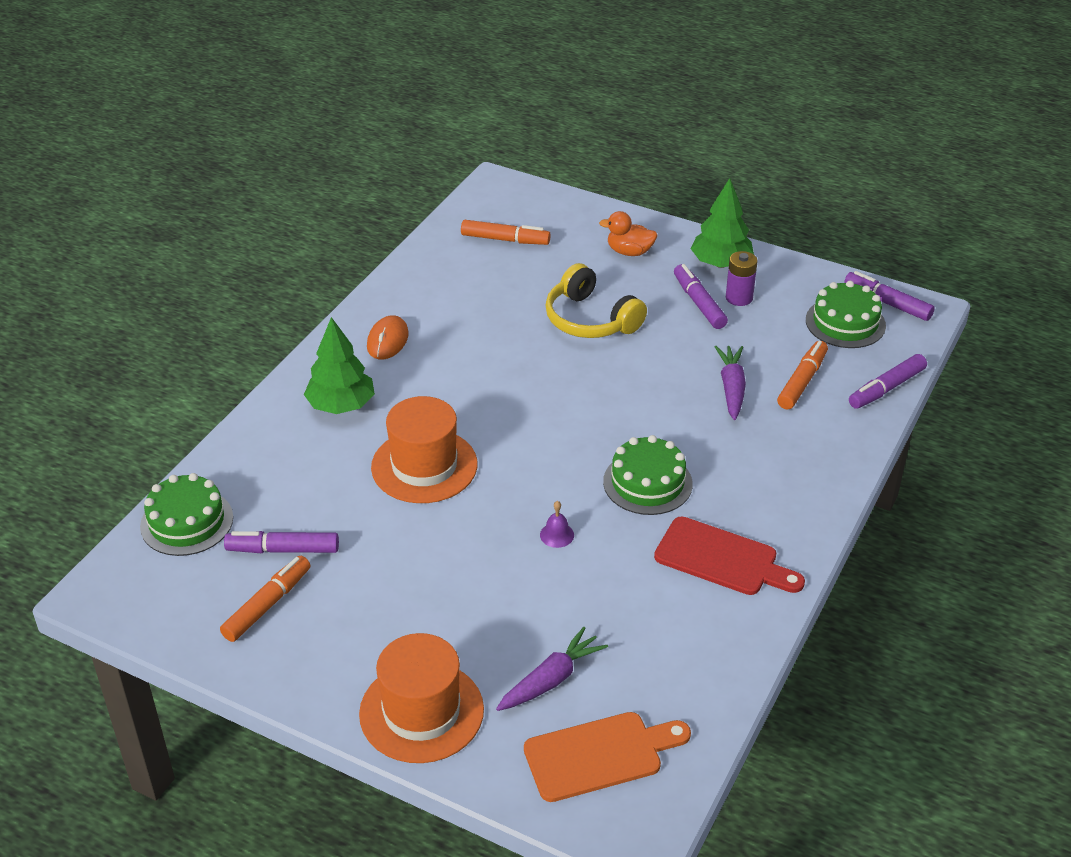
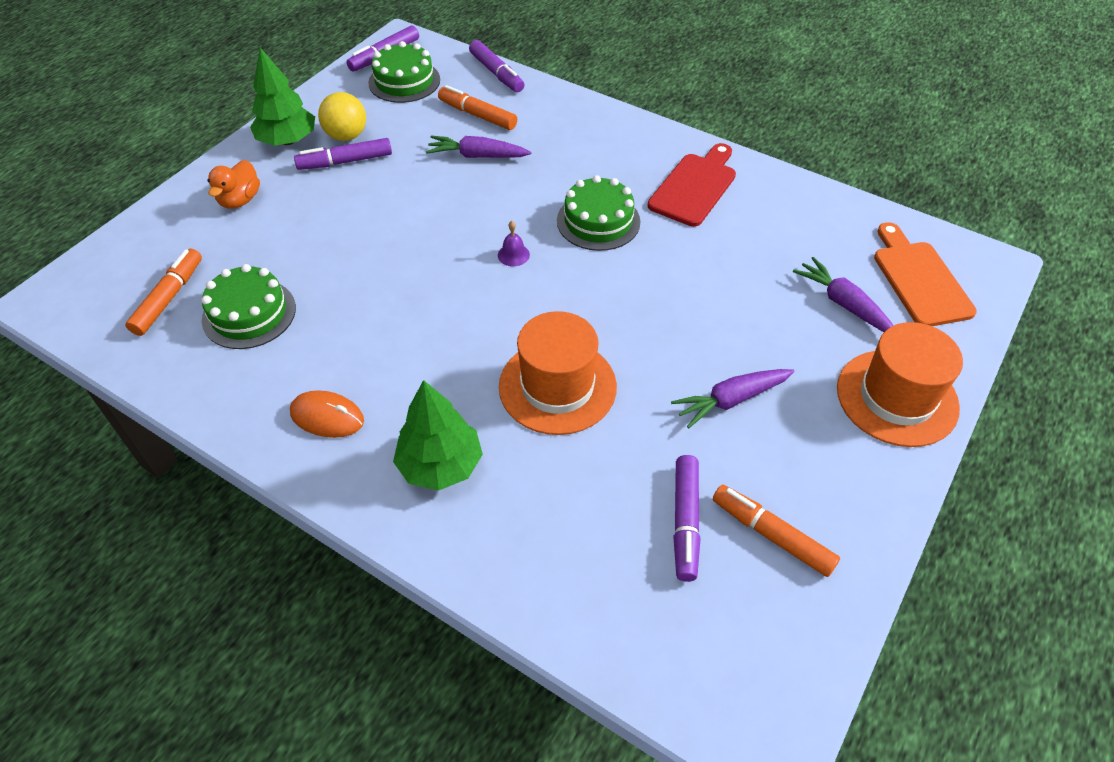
camera: 85 degrees left, 10 degrees up
green cake [140,473,233,556] -> green cake moved to [201,264,296,349]
purple bell [540,501,574,548] -> purple bell moved to [498,221,530,266]
yellow headphones [546,263,647,338] -> none
purple battery [726,251,757,306] -> yellow ball [318,92,366,141]
none -> purple carrot [671,369,794,428]

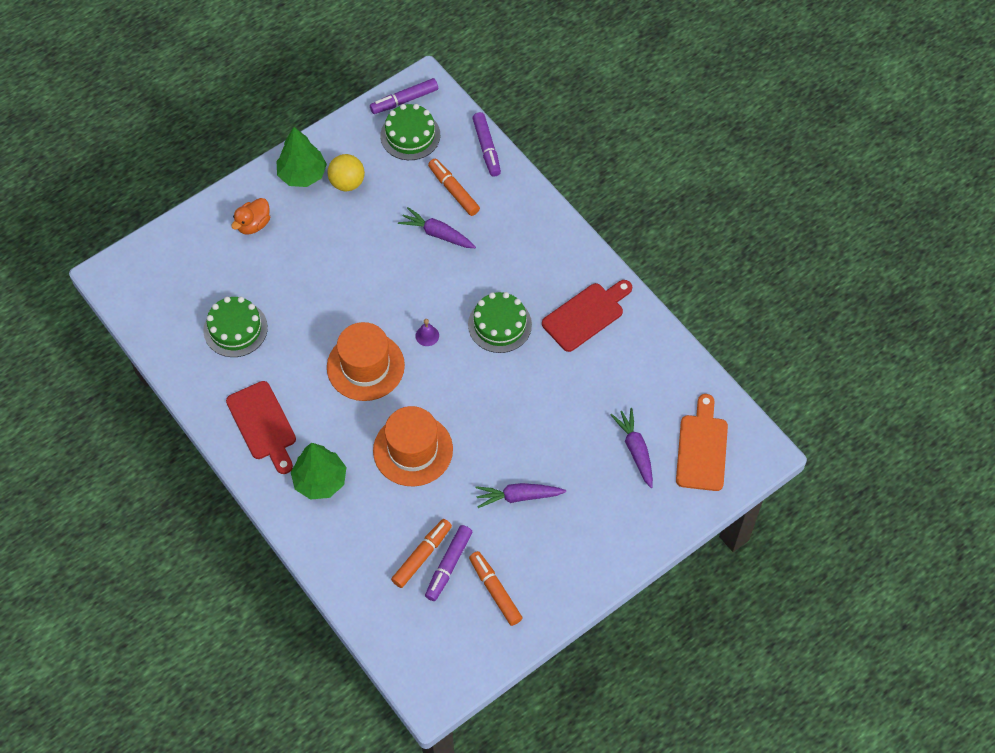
camera: 20 degrees right, 10 degrees up
orange marker [125,249,202,336] -> orange marker moved to [391,519,452,588]
orange mouse [290,390,364,438] -> red cutting board [226,381,296,474]
purple marker [294,138,392,170] -> none
orange hat [837,322,963,447] -> orange hat moved to [327,322,405,401]

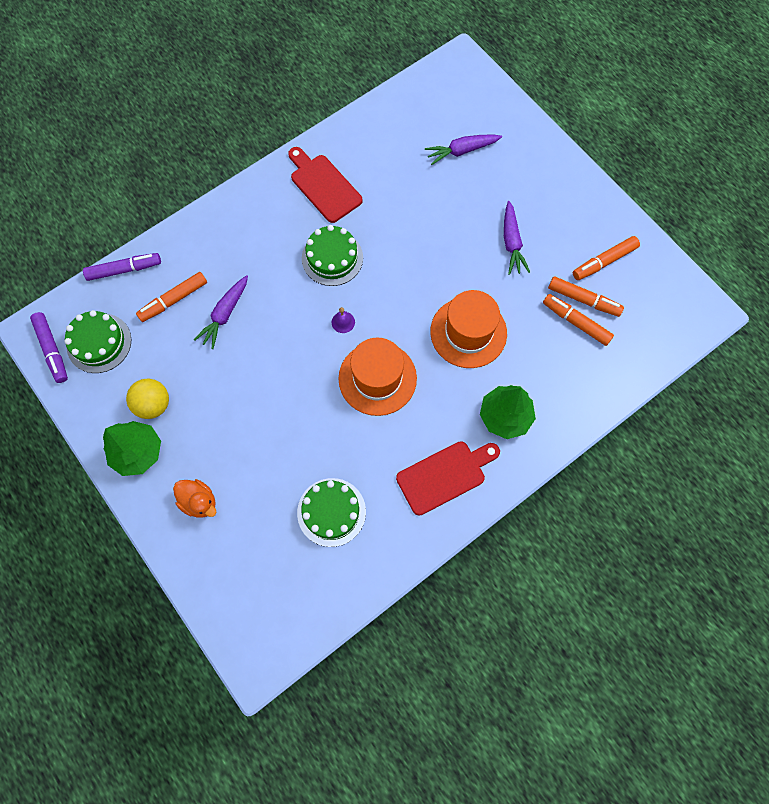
camera: 90 degrees left, 10 degrees up
purple marker [425,525,473,601] -> orange marker [548,276,624,317]
orange cutting board [676,394,728,491] -> none

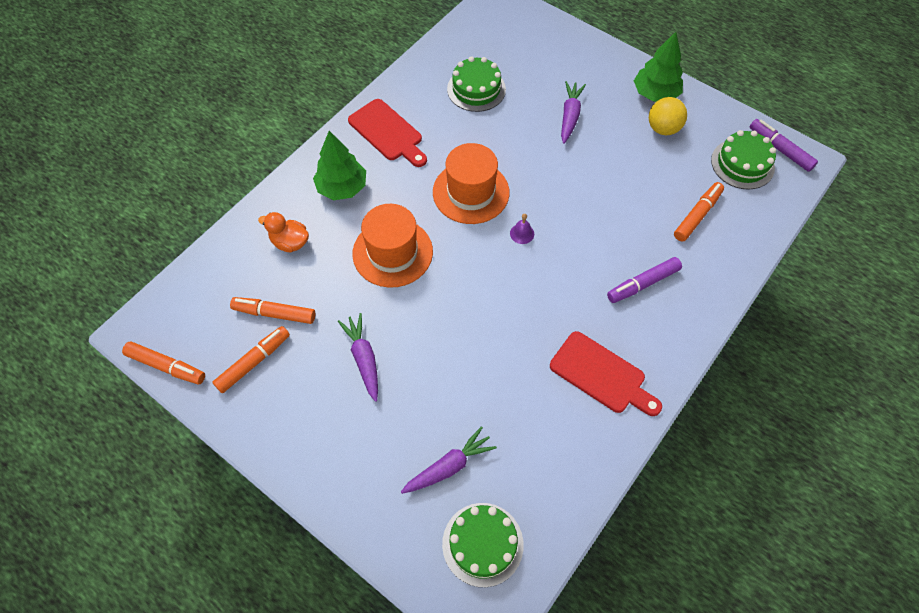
camera: 165 degrees right, 10 degrees down
purple marker [83,253,161,281] -> purple marker moved to [607,257,682,303]
orange duck [173,479,217,518] -> orange duck moved to [258,212,309,252]
purple carrot [194,275,248,349] -> purple carrot moved to [561,81,586,144]
green cake [302,225,363,286] -> green cake moved to [442,503,524,587]
red cutting board [396,441,500,516] -> red cutting board turned 90 degrees counterclockwise [348,99,427,167]
orange marker [543,294,614,346] -> orange marker moved to [122,341,205,385]

